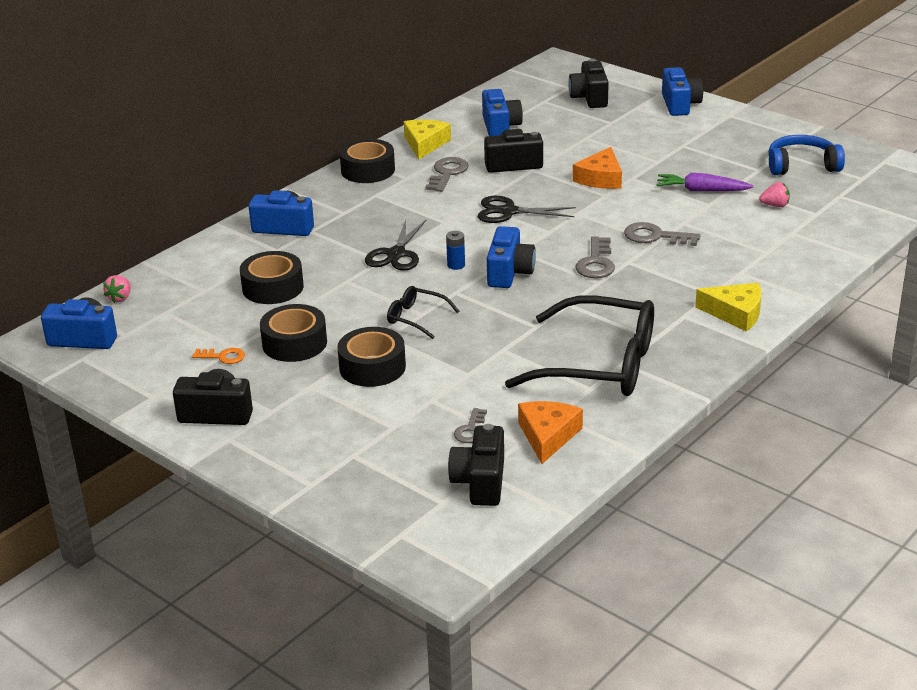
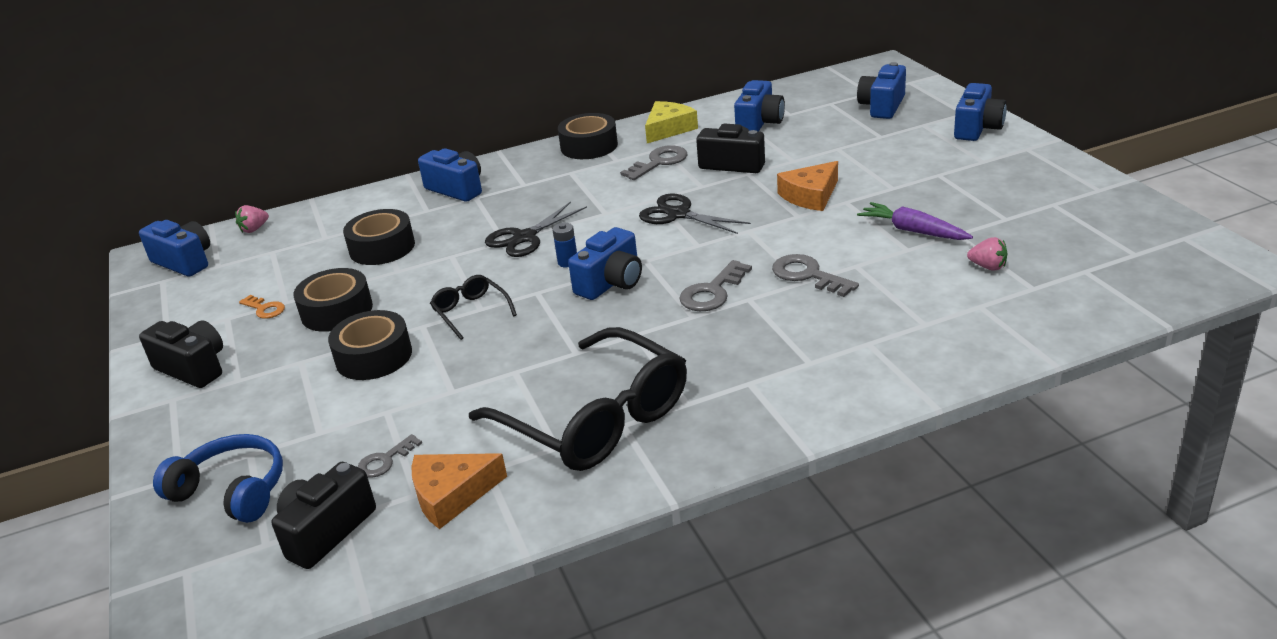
camera: 30 degrees right, 0 degrees up
orange cheese [518,401,583,464] -> orange cheese turned 150 degrees counterclockwise [411,453,507,529]
black camera [568,58,609,108] -> blue camera [857,62,906,119]
yellow cheese [695,283,761,331] -> none
blue headphones [768,135,845,175] -> blue headphones moved to [153,434,283,523]

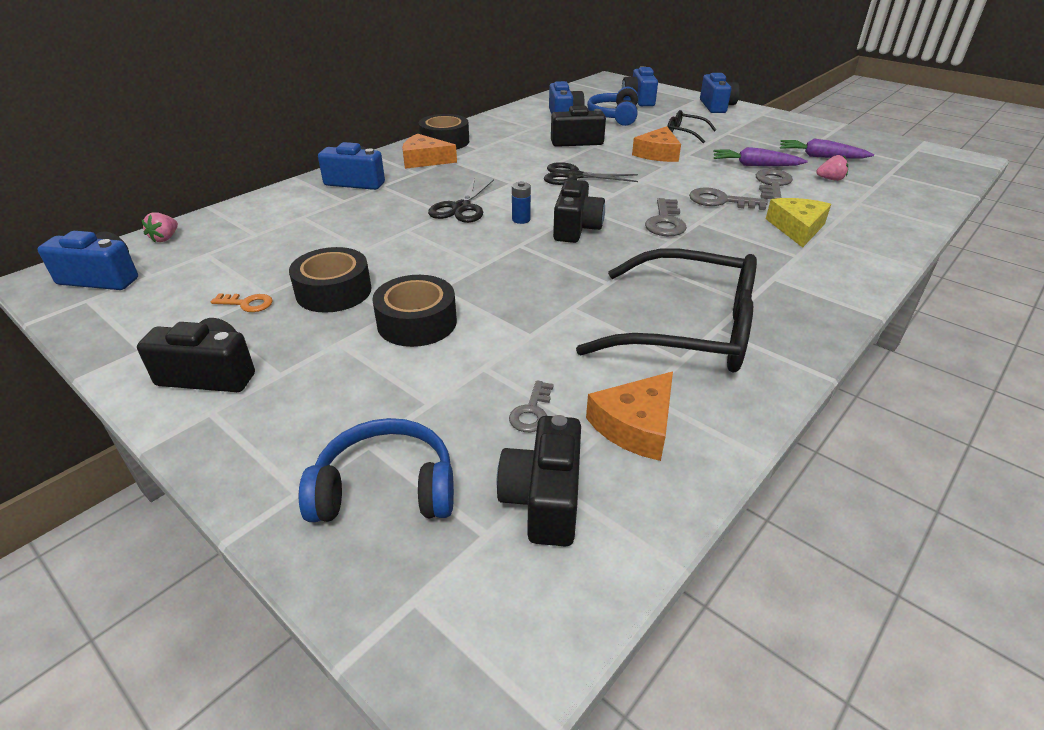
camera: 30 degrees left, 5 degrees up
black tape [343,209,415,265] -> none
black glasses [430,275,517,340] -> black glasses moved to [667,110,716,144]
blue camera [568,227,642,300] -> black camera [553,180,605,243]
grey key [620,145,687,180] -> grey key moved to [756,169,793,199]
yellow cheese [645,101,698,143] -> yellow cheese moved to [766,198,831,248]
none -> orange cheese [402,134,457,169]
none -> blue headphones [587,87,638,126]
none -> purple carrot [780,139,874,159]

